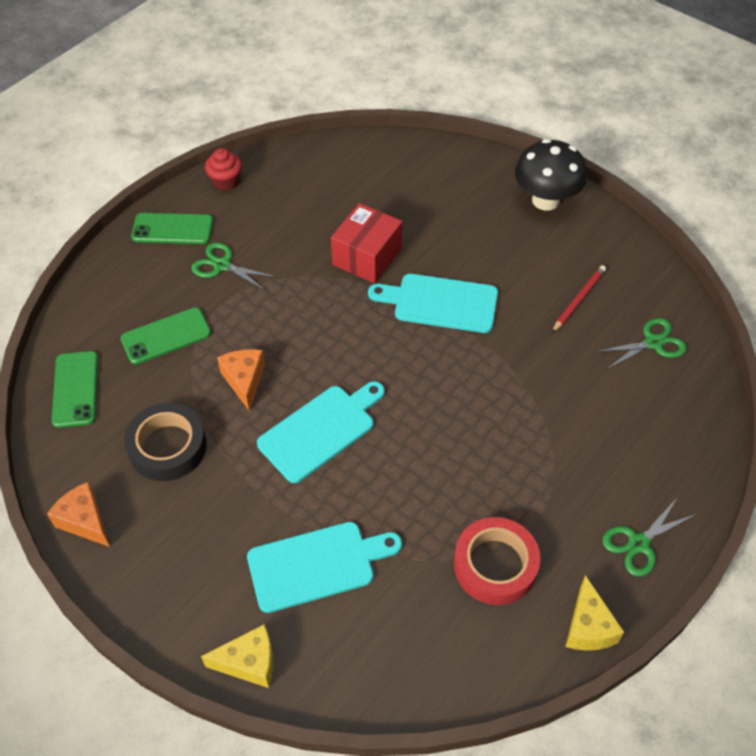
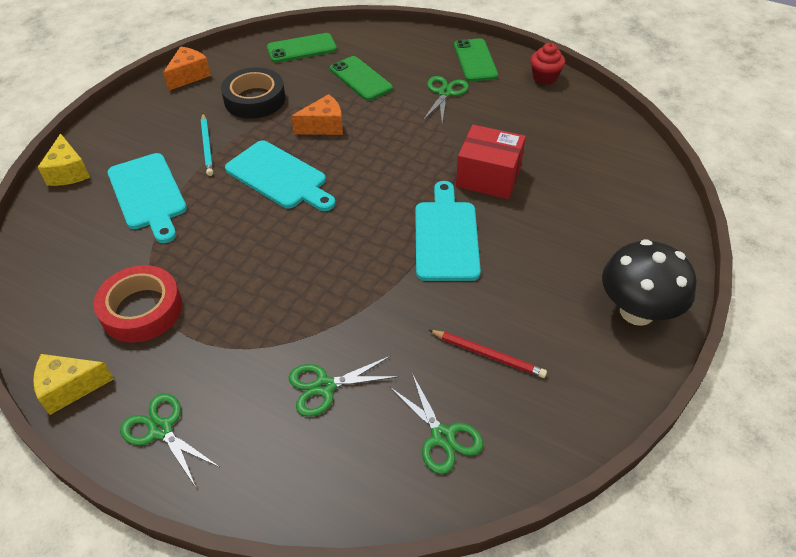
camera: 80 degrees right, 5 degrees down
none -> turquoise pencil [201,114,213,176]
none -> green scissors [288,356,399,416]

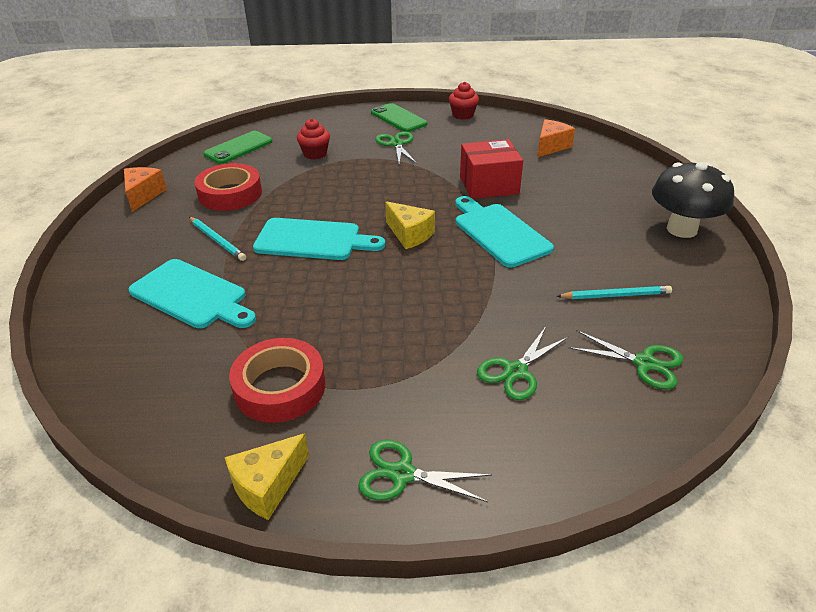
camera: 30 degrees left, 10 degrees down
yellow cheese [38,133,90,186] -> yellow cheese moved to [385,201,435,249]
black tape [221,67,285,119] -> red tape [194,163,262,211]
orange cheese [291,94,343,135] -> orange cheese moved to [537,119,575,157]
green phone [330,56,393,101] -> red cupcake [297,118,330,159]
red pencil [429,330,547,378] -> turquoise pencil [557,286,672,299]

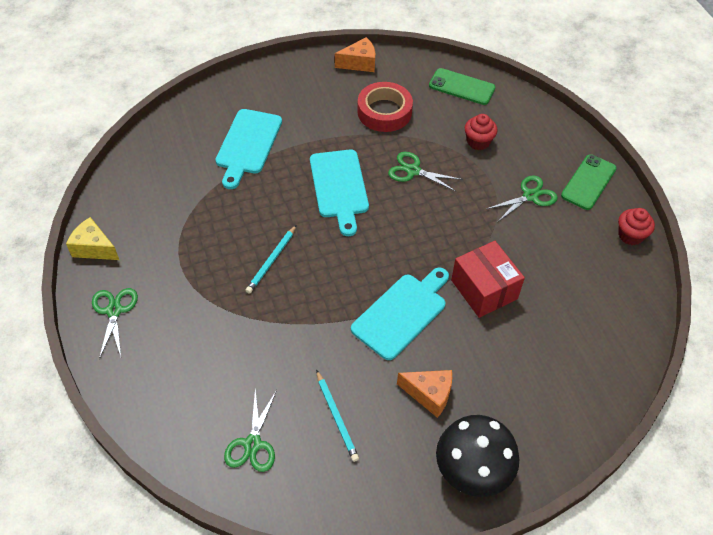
camera: 70 degrees right, 15 degrees up
turquoise pencil [189,217,246,261] -> turquoise pencil moved to [245,225,296,294]
red tape [229,338,325,423] -> none
yellow cheese [385,201,435,249] -> none
green scissors [477,327,569,400] -> green scissors moved to [388,152,463,191]
orange cheese [537,119,575,157] -> orange cheese moved to [397,370,452,418]

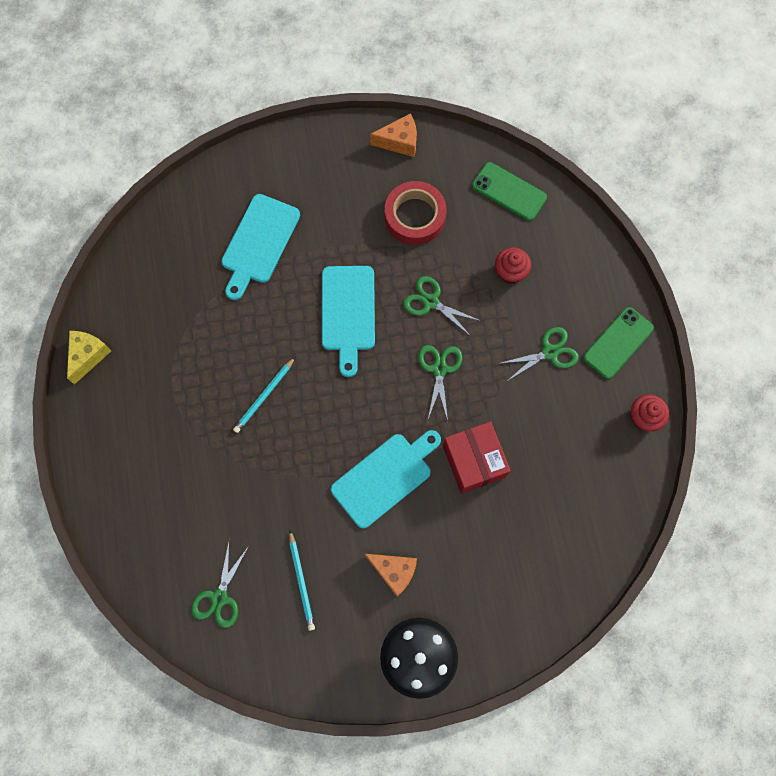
camera: 10 degrees right, 20 degrees up
yellow cheese [66,217,119,260] -> yellow cheese turned 75 degrees clockwise [67,331,111,385]
green scissors [92,288,138,359] -> green scissors moved to [418,345,463,421]

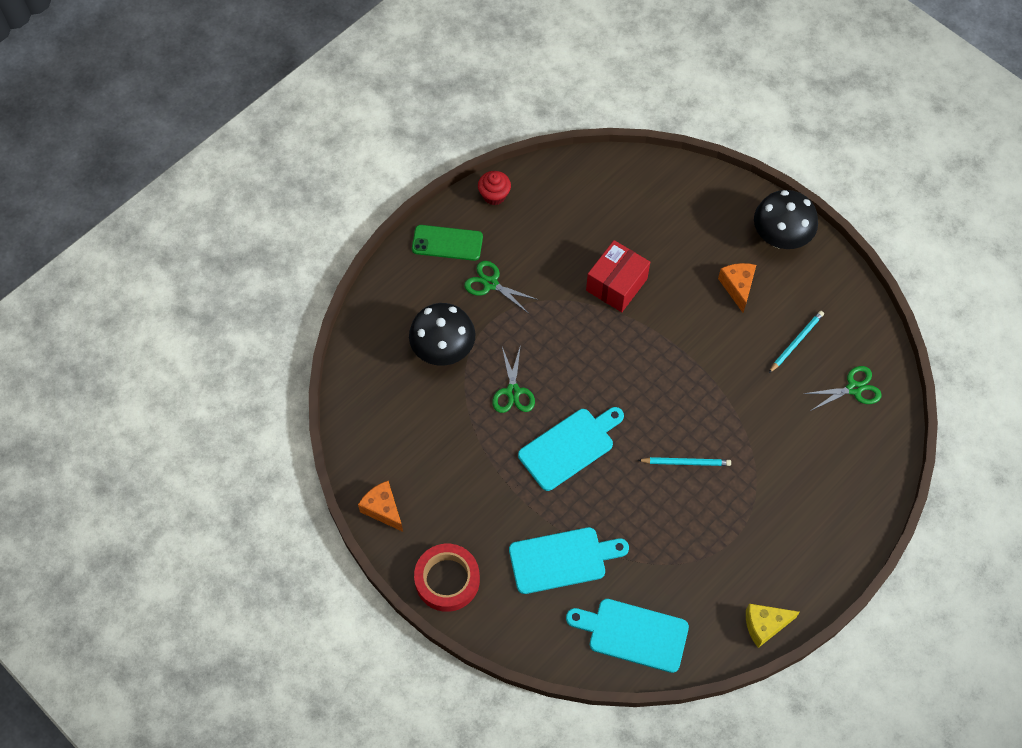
camera: 125 degrees left, 10 degrees down
turquoise cutting board [331,430,441,528] -> turquoise cutting board moved to [566,599,689,673]
red tape [385,181,447,245] -> red tape moved to [414,544,480,612]
green scissors [418,345,463,421] -> none
green phone [472,162,547,221] -> none
red cupcake [495,247,531,284] -> black mushroom [409,303,475,366]

